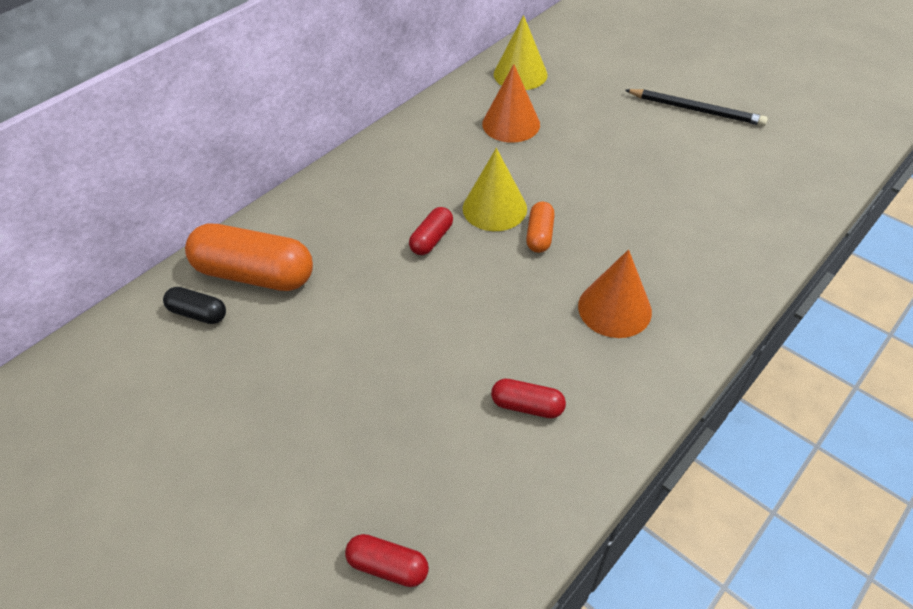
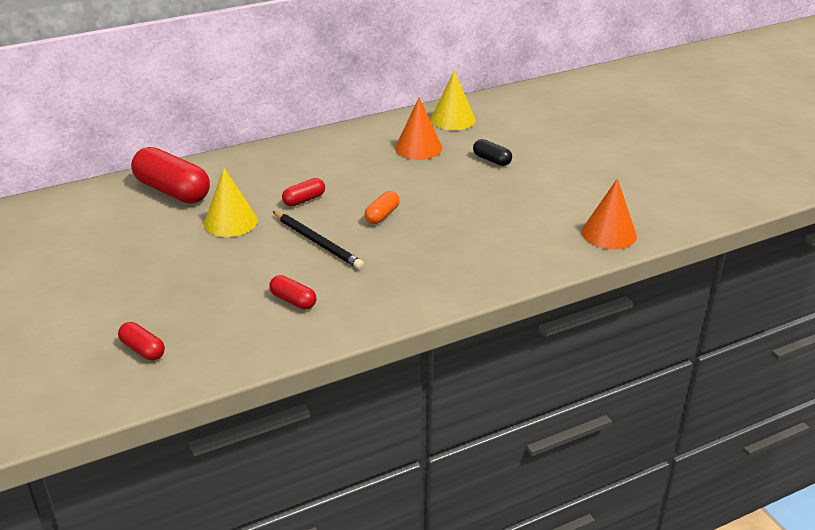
camera: 20 degrees right, 15 degrees down
black capsule [163,287,226,324] -> black capsule moved to [473,139,512,166]
orange capsule [185,223,313,291] -> red capsule [131,147,210,203]
yellow cone [463,148,527,231] -> yellow cone moved to [204,168,258,237]
orange cone [578,250,652,338] -> orange cone moved to [582,179,637,250]
black pencil [625,89,768,126] -> black pencil moved to [273,211,364,269]

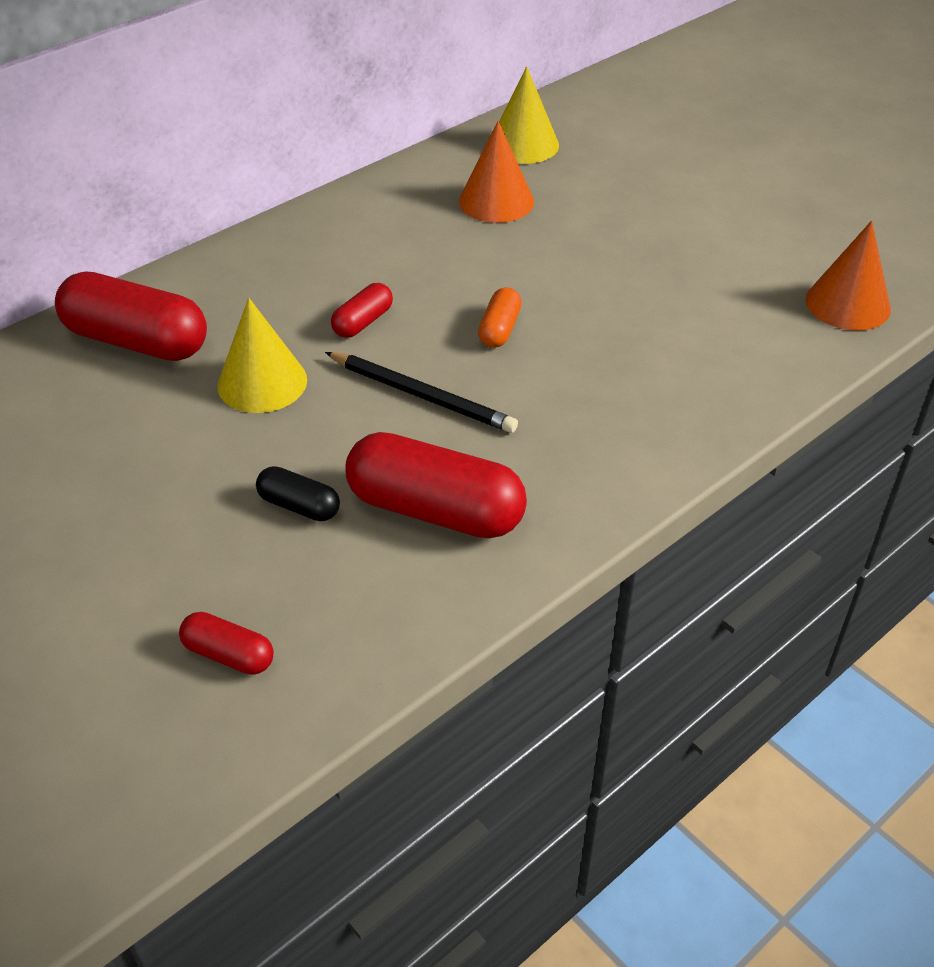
camera: 15 degrees left, 10 degrees up
red capsule [269,275,316,310] -> red capsule [345,432,527,538], size x2.03
black capsule [473,139,512,166] -> black capsule moved to [256,466,340,521]

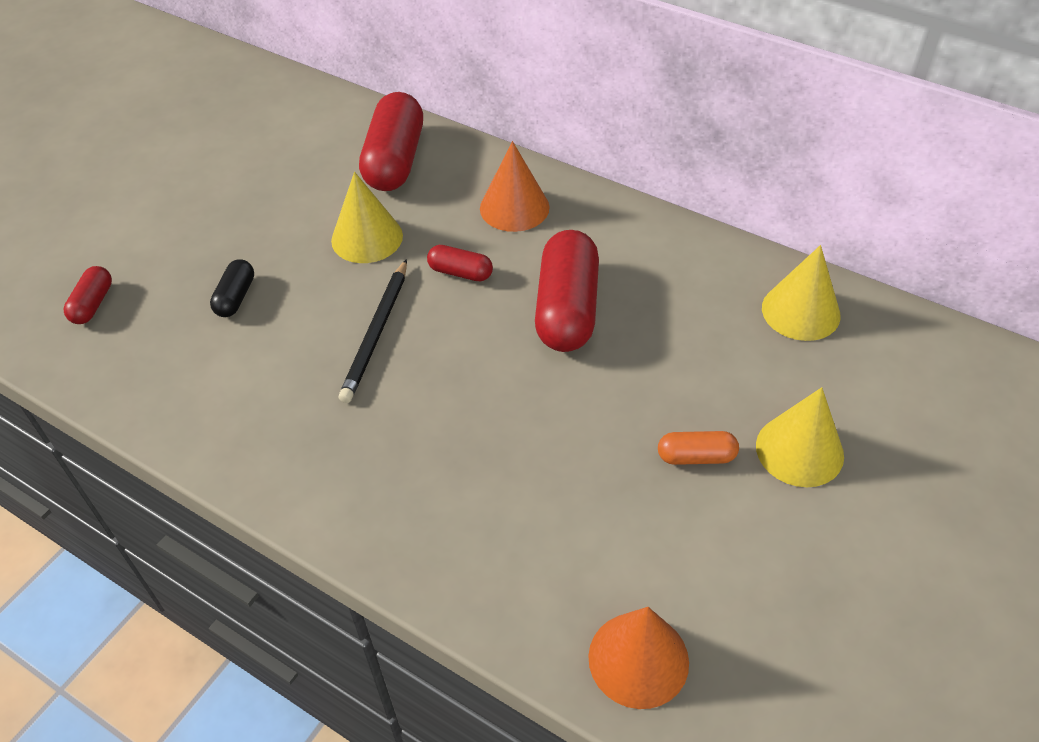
camera: 75 degrees right, 5 degrees up
red capsule [345,432,527,538] -> red capsule moved to [535,230,599,352]
orange cone [459,121,534,223] -> orange cone moved to [480,141,550,232]
orange capsule [478,287,522,348] -> orange capsule moved to [658,431,739,465]
none -> yellow cone [756,387,844,487]

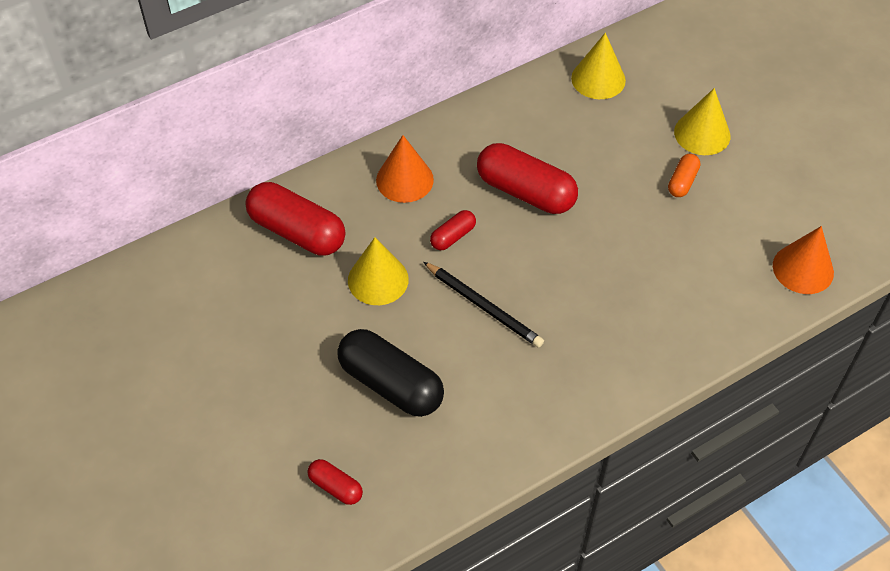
camera: 65 degrees left, 5 degrees up
black capsule [210,259,254,317] -> black capsule [337,329,444,417], size x2.03

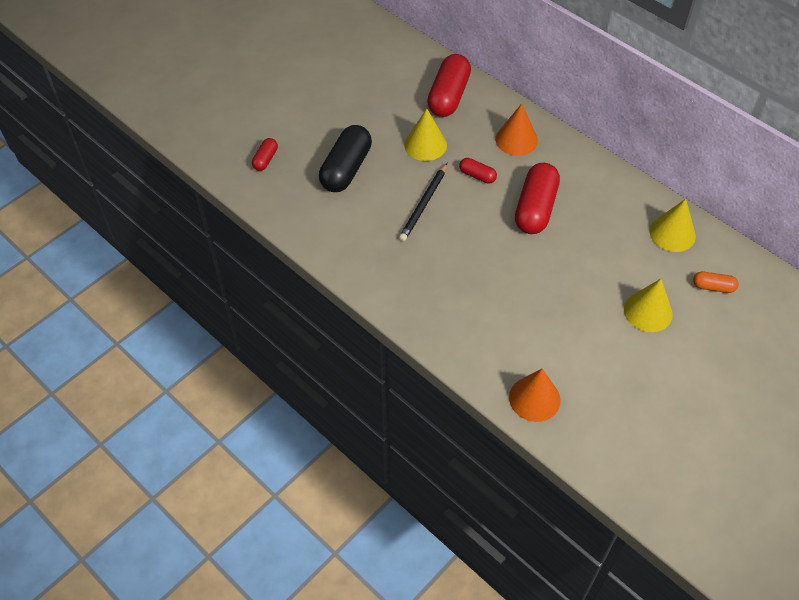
camera: 75 degrees right, 0 degrees up
orange capsule [668,154,700,197] -> orange capsule moved to [693,272,739,293]

